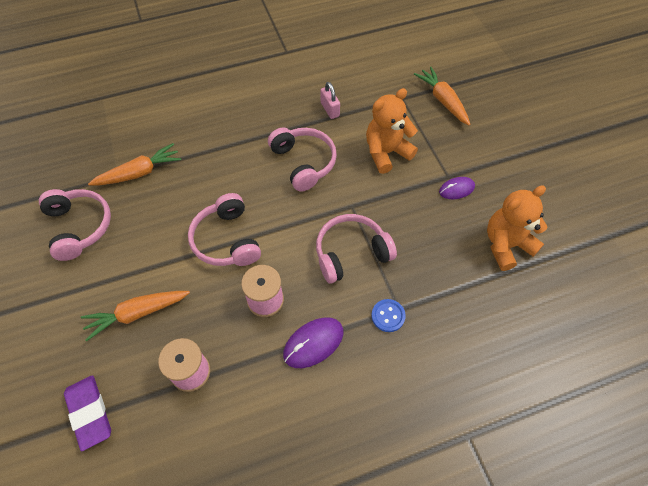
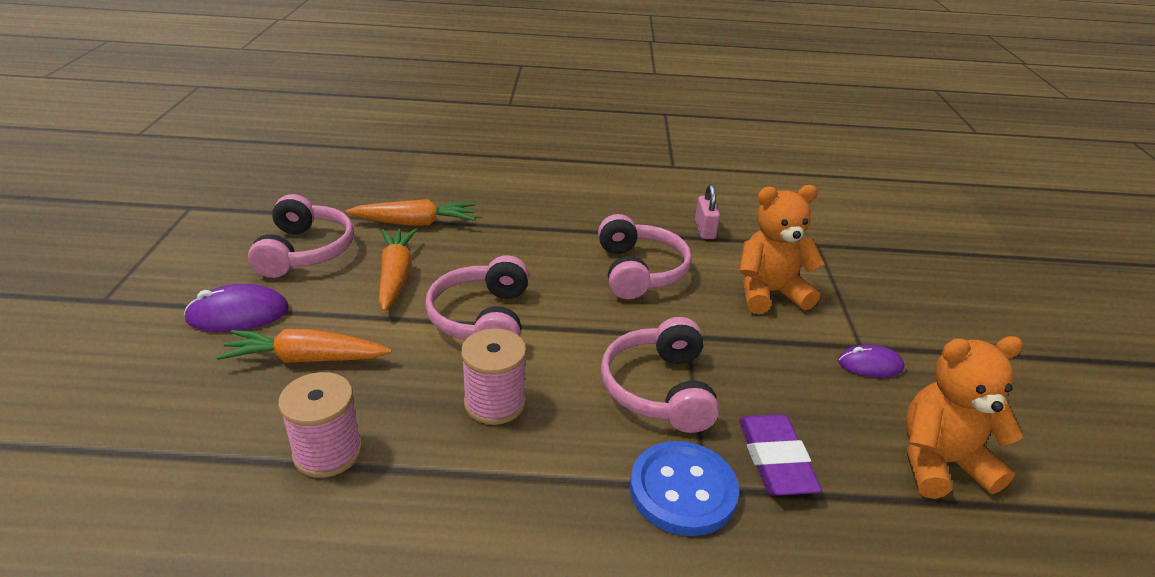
camera: 20 degrees right, 25 degrees down
purple eraser [64,375,111,451] -> purple eraser moved to [739,414,822,496]
purple mouse [283,317,344,368] -> purple mouse moved to [184,284,289,332]
pink headphones [316,214,397,284] -> pink headphones turned 90 degrees counterclockwise [601,317,719,433]
blue button [371,299,406,332] -> blue button [630,441,739,536], size x1.74
orange carrot [414,66,470,126] -> orange carrot moved to [378,228,417,312]

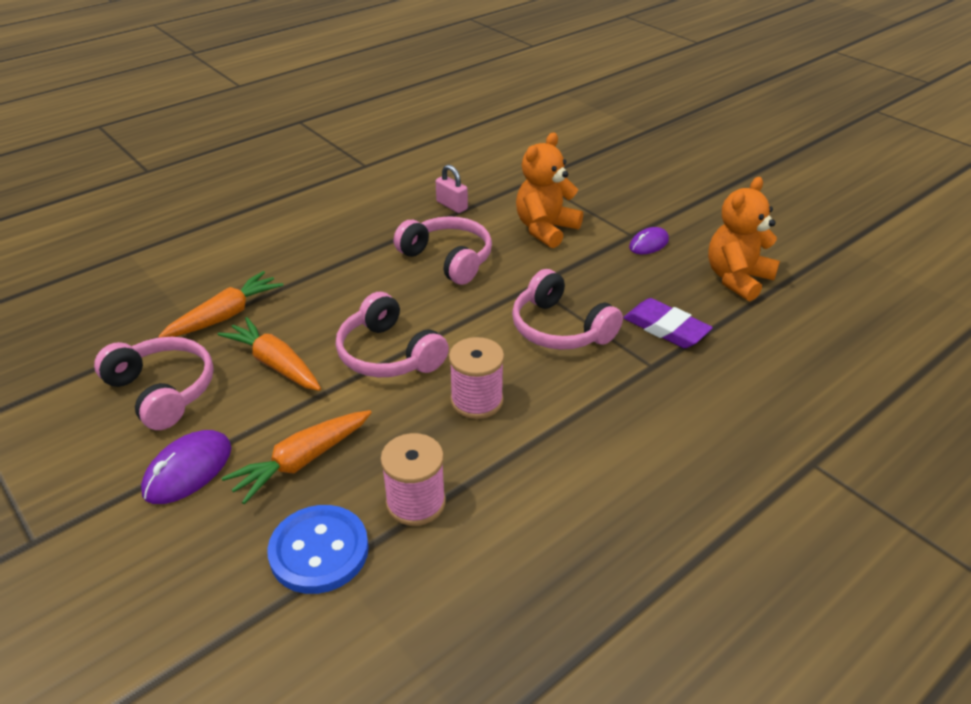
camera: 40 degrees left, 5 degrees up
blue button [630,441,739,536] -> blue button moved to [267,505,369,594]

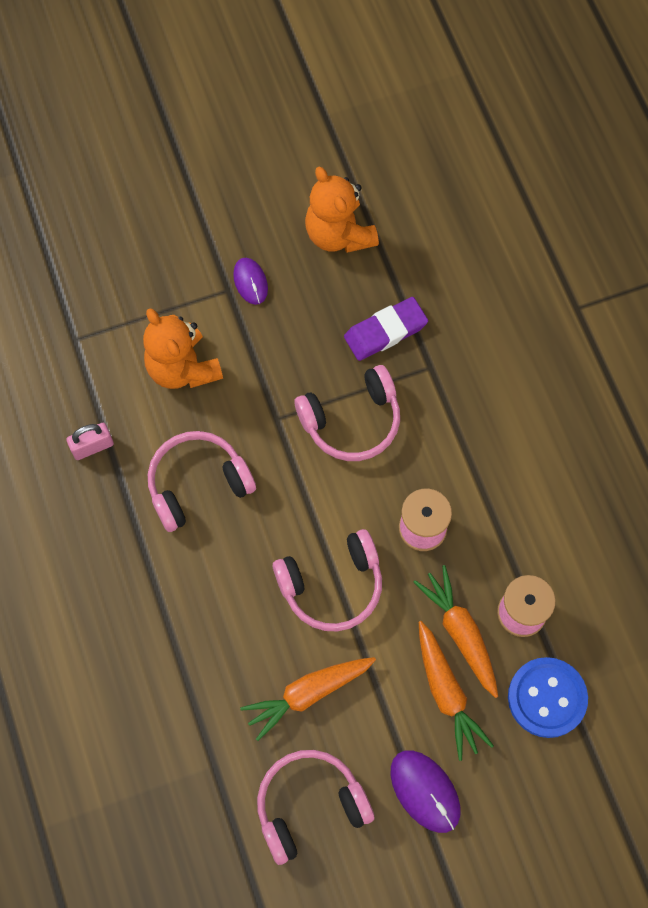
camera: 70 degrees left, 30 degrees up
orange carrot [158,271,283,338] -> orange carrot moved to [413,565,498,698]

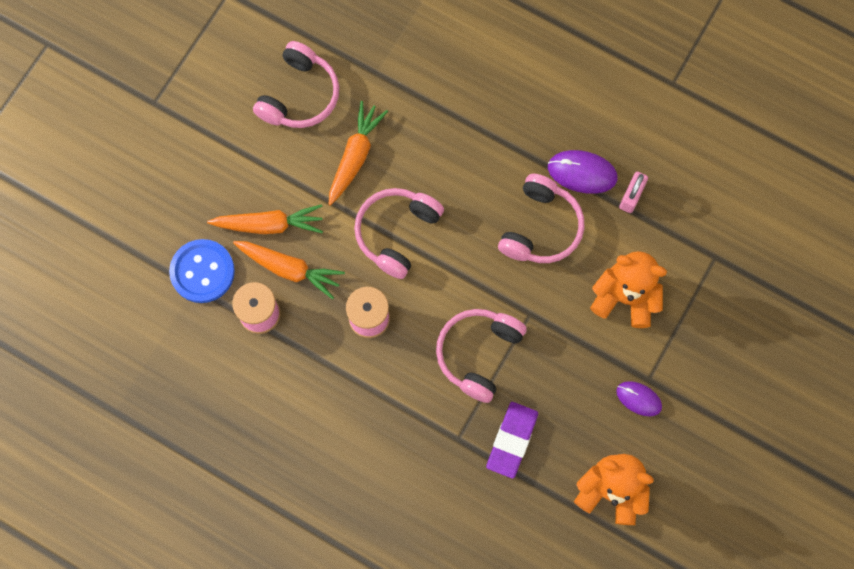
camera: 140 degrees right, 5 degrees up
purple mouse [391,750,460,833] -> purple mouse moved to [548,150,618,194]
orange carrot [419,621,494,761] -> orange carrot turned 150 degrees clockwise [207,204,323,234]

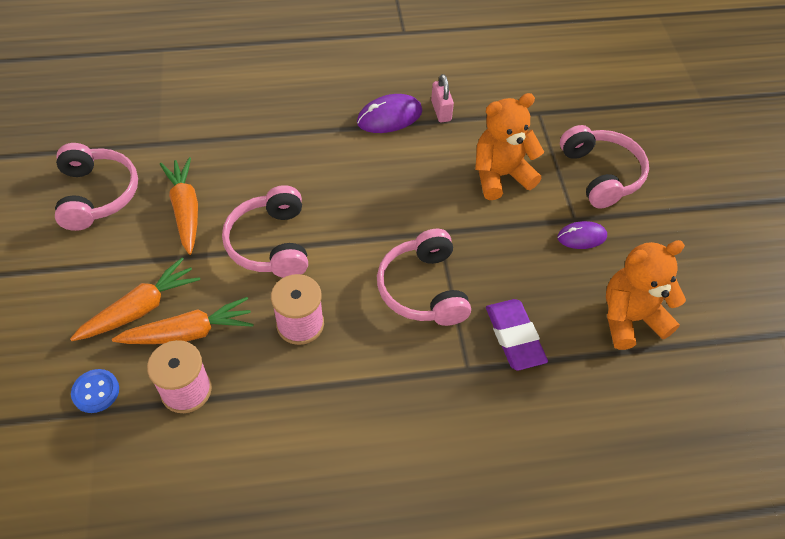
camera: 40 degrees left, 20 degrees down
blue button [169,239,235,303] -> blue button [71,369,119,413], size x0.58
pink headphones [498,174,585,263] -> pink headphones moved to [560,125,649,209]

